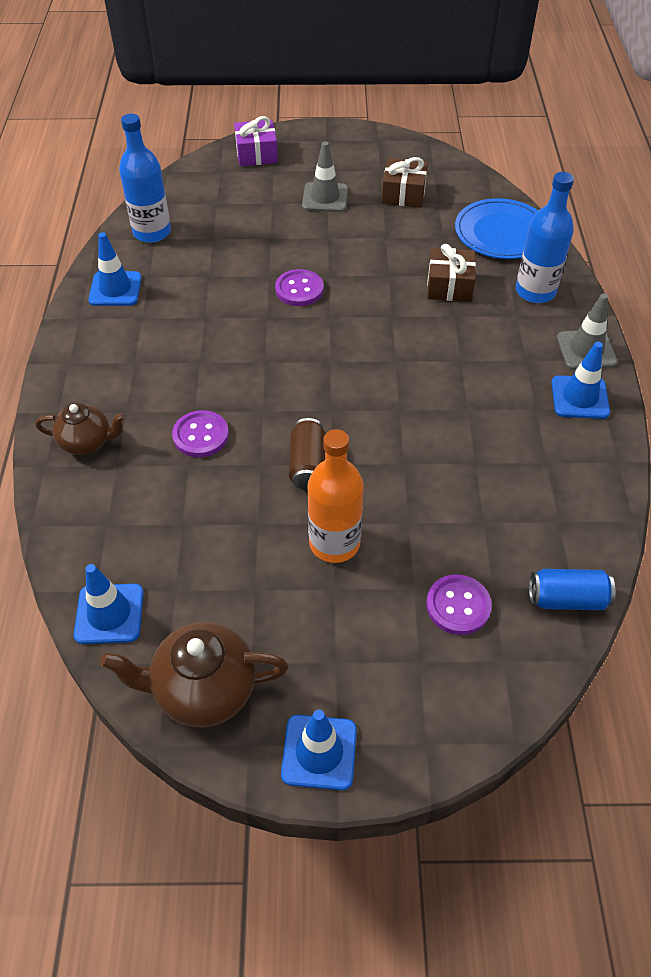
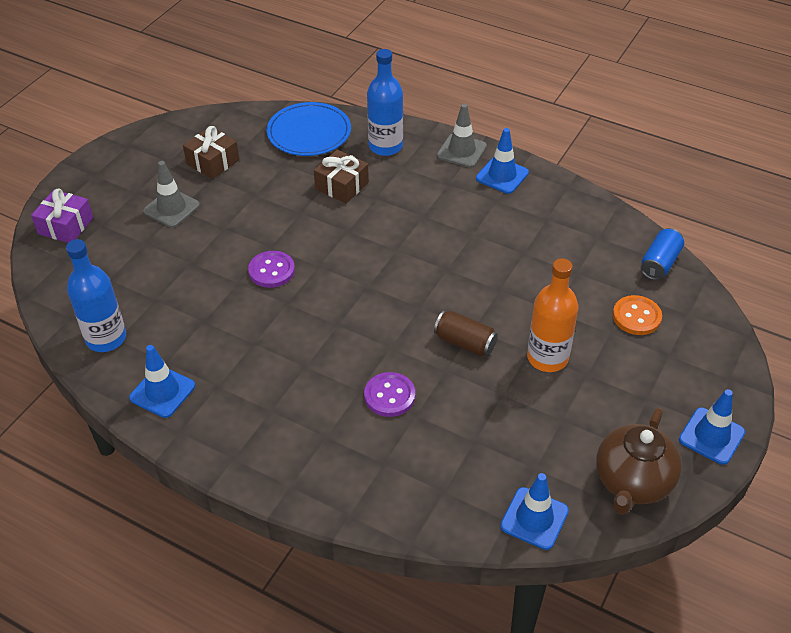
camera: 60 degrees left, 5 degrees down
brown teapot [35,403,126,455] -> none
purple button [426,574,492,635] -> orange button [613,295,662,335]

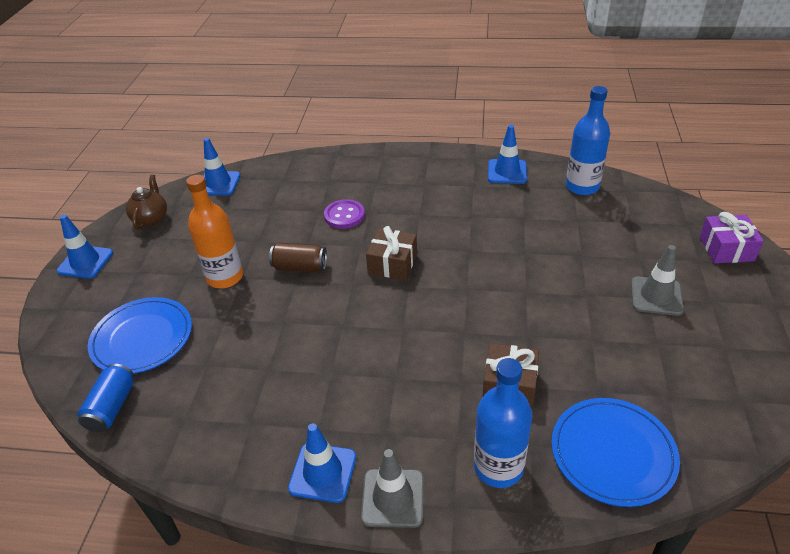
camera: 160 degrees right, 5 degrees down
brown gift [183,126,239,179] -> brown gift moved to [366,226,417,280]
purple button [248,251,295,288] -> none
brown teapot [596,408,682,515] -> brown teapot [126,175,167,230], size x0.65
orange button [613,295,662,335] -> blue plate [88,297,192,374]

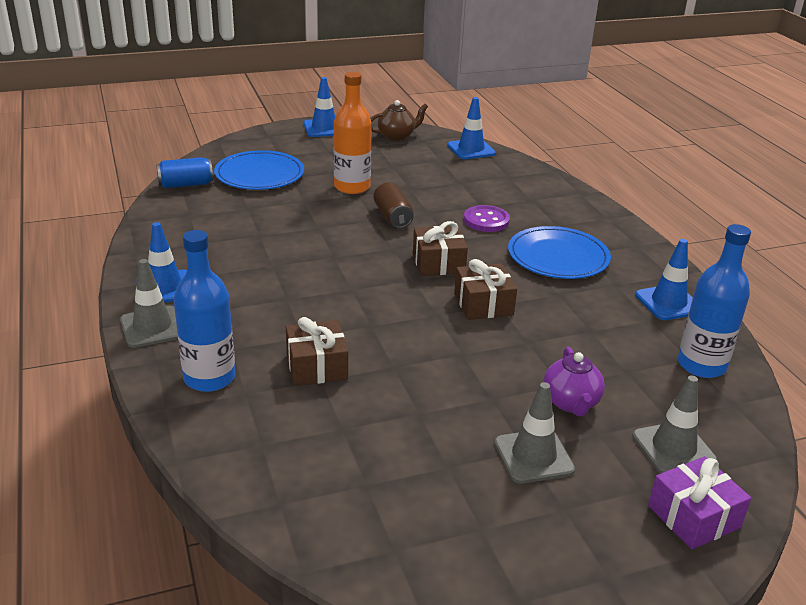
camera: 60 degrees right, 10 degrees down
blue plate [552,398,680,507] -> blue plate moved to [508,226,611,279]
none -> brown gift [454,259,517,320]
none -> purple teapot [543,347,605,416]
none -> grey traffic cone [632,375,717,474]

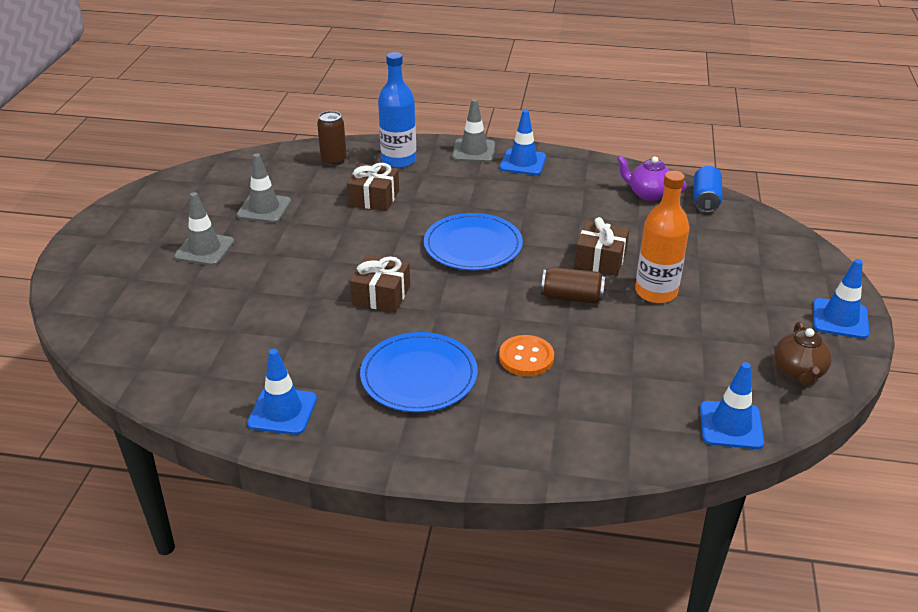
camera: 120 degrees right, 5 degrees up
blue plate [214,150,304,190] -> blue plate moved to [424,213,523,270]
brown gift [413,221,468,276] -> brown gift moved to [574,217,629,276]
purple button [464,205,510,232] -> orange button [499,335,554,376]
purple teapot [543,347,605,416] -> purple teapot moved to [617,156,686,201]
grey traffic cone [632,375,717,474] -> grey traffic cone moved to [237,153,291,223]
purple gift [648,456,751,549] -> none
blue bottle [678,224,751,378] -> none
none -> brown can [317,111,347,166]

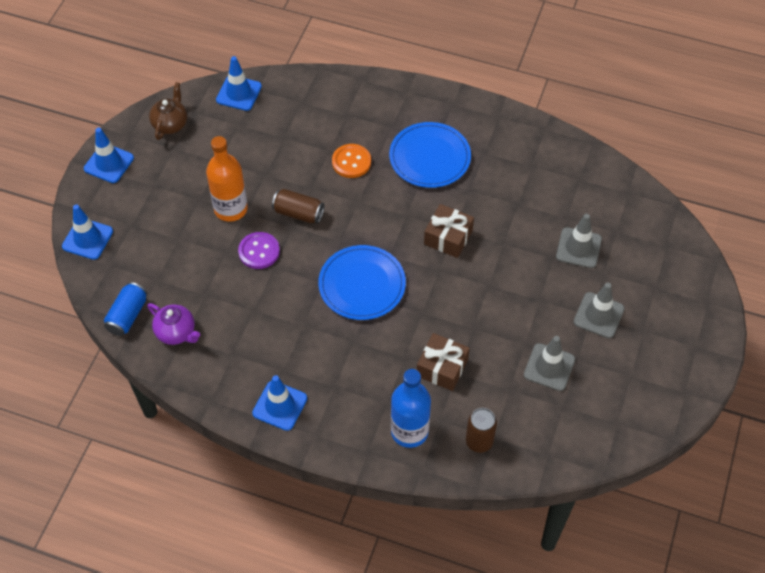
camera: 170 degrees left, 20 degrees up
blue traffic cone [247,349,317,435] -> blue traffic cone moved to [62,205,113,260]
grey traffic cone [452,99,495,162] -> grey traffic cone moved to [556,214,602,268]
brown gift [574,217,629,276] -> purple button [238,232,280,269]

